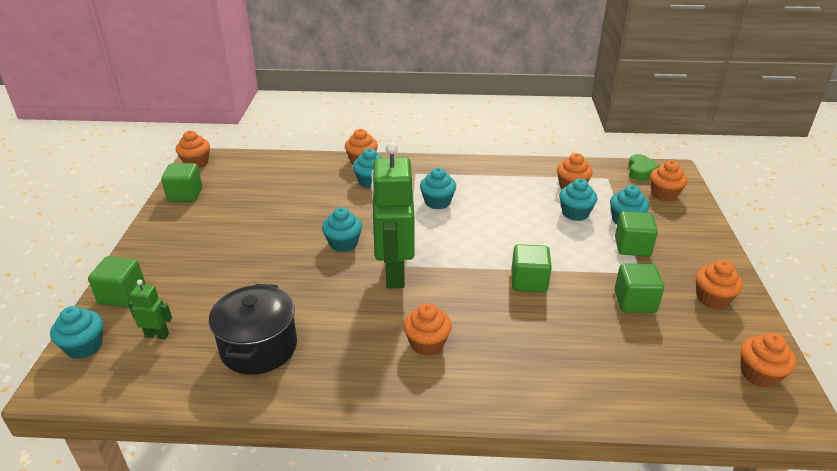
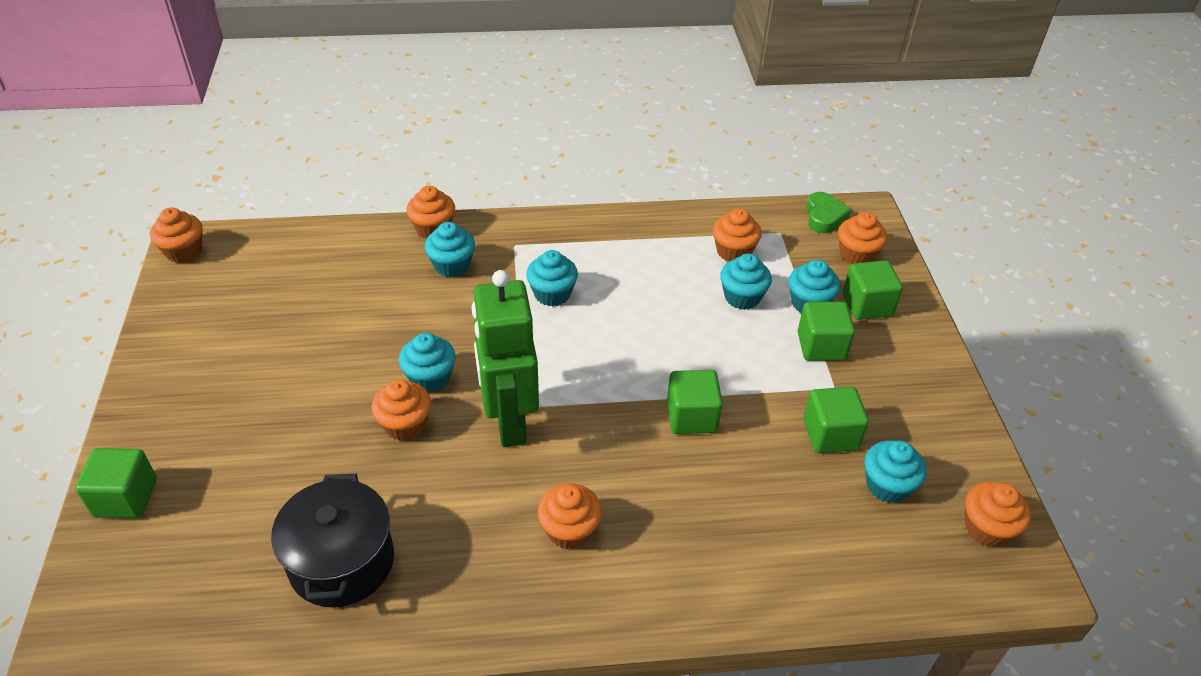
camera: 10 degrees left, 10 degrees up
turquoise cupcake [50,306,103,359] -> turquoise cupcake moved to [865,440,927,503]
green robot [128,280,172,339] -> none
green cube [161,163,202,202] -> green cube moved to [843,260,903,320]
orange cupcake [696,260,743,309] -> orange cupcake moved to [372,379,431,441]

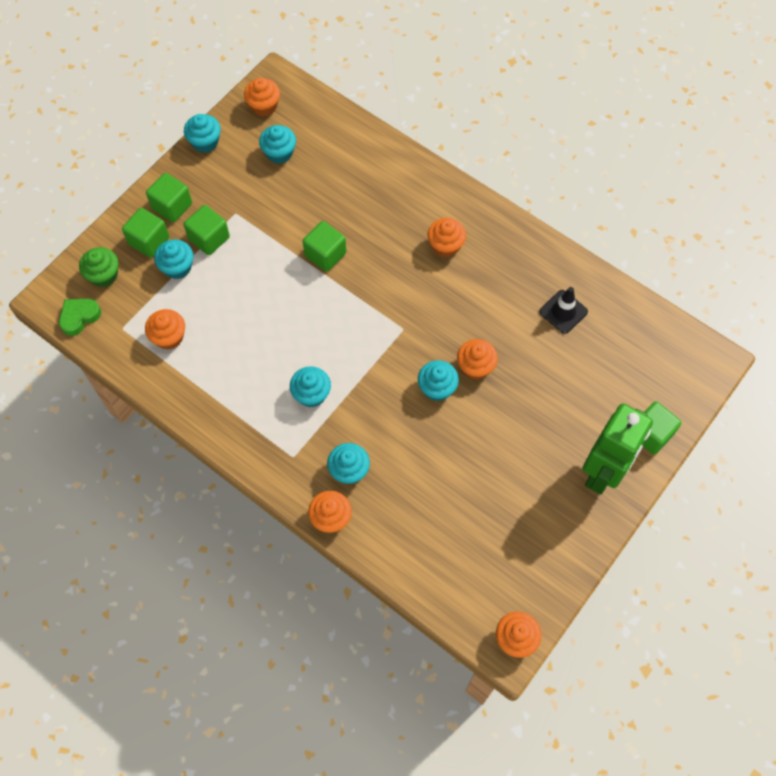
camera: 135 degrees left, 20 degrees up
black pot [271,474,394,608] -> black traffic cone [539,287,588,334]
green robot [472,270,539,447] -> green robot moved to [582,403,653,494]
turquoise cupcake [720,253,772,310] -> turquoise cupcake moved to [184,114,221,153]
green cube [803,386,869,453] -> green cube moved to [146,173,192,223]
orange cupcake [838,212,888,264] -> green cupcake [79,247,119,287]

